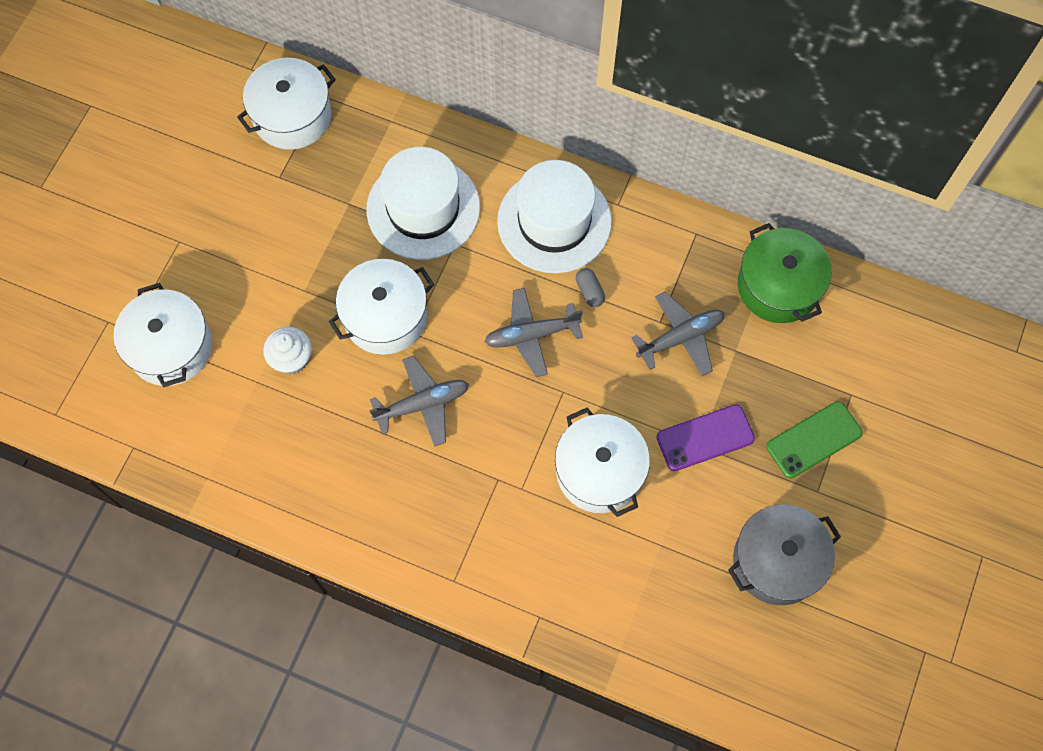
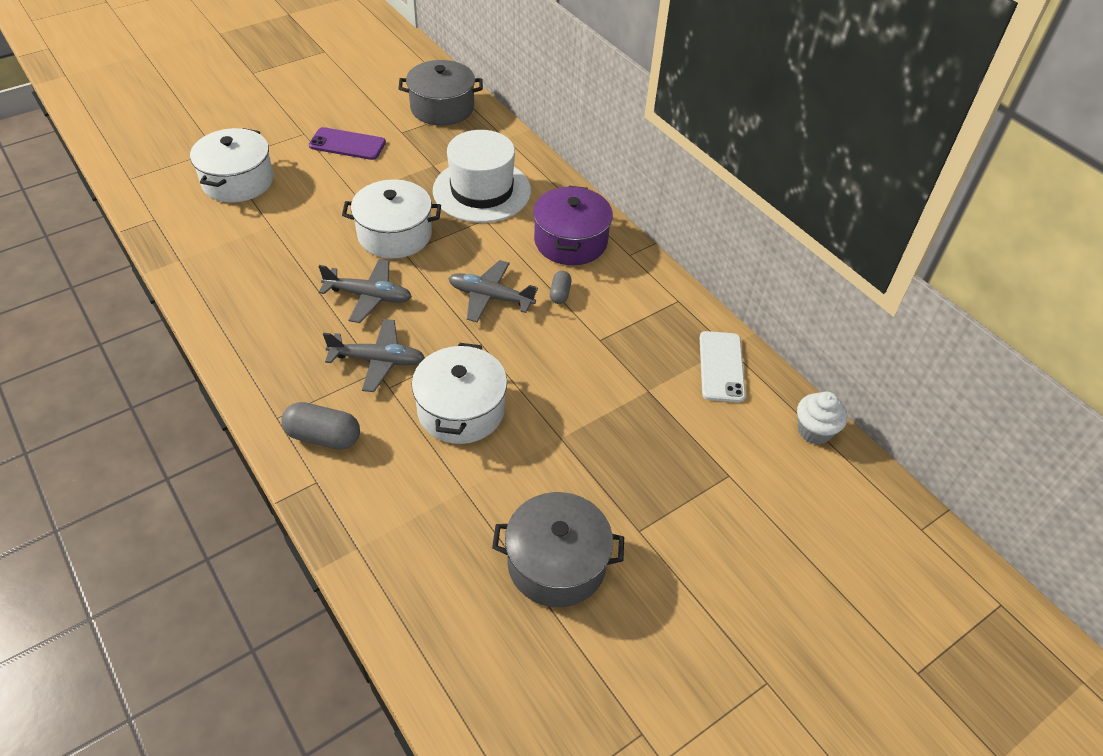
camera: 30 degrees right, 20 degrees down
white pot [237,58,336,150] -> grey pot [399,60,483,126]
white cupcake [263,327,312,374] -> white cupcake moved to [797,392,847,444]
white hat [497,160,612,273] -> purple pot [533,186,613,265]
grey plane [631,291,725,376] -> grey plane moved to [323,319,425,392]
purple phone [656,405,755,471] -> purple phone moved to [309,127,386,160]
green pot [738,223,832,323] -> white phone [700,331,746,402]
green phone [766,401,863,478] -> none
none -> grey capsule [281,402,360,450]

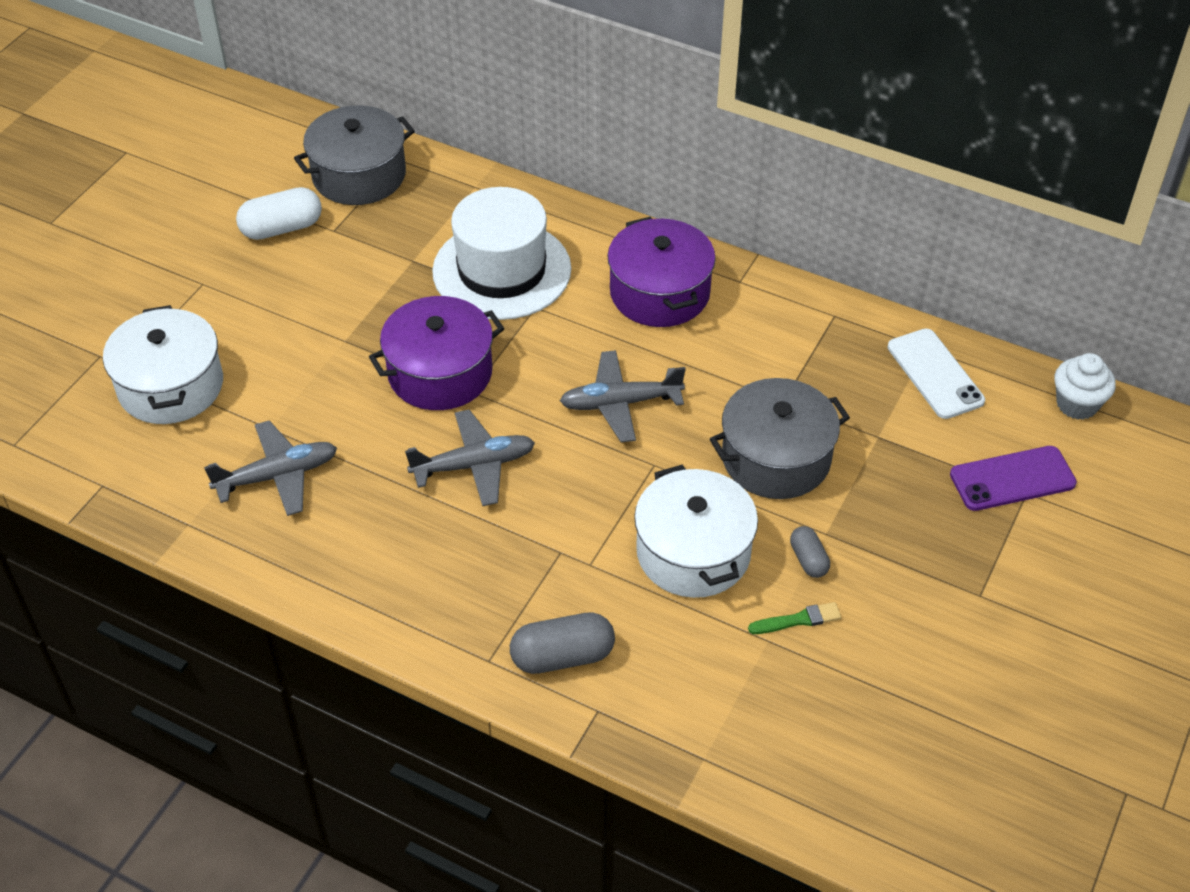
camera: 25 degrees left, 0 degrees up
purple phone [309,127,386,160] -> purple phone moved to [950,446,1077,511]
grey plane [323,319,425,392] -> grey plane moved to [204,420,337,516]
white pot [342,179,441,258] -> purple pot [369,296,504,410]
grey pot [492,492,624,607] -> grey pot moved to [710,378,850,499]
grey capsule [550,271,572,304] -> grey capsule moved to [790,526,830,578]
none -> white capsule [236,187,322,240]
none -> green brush [748,602,841,634]

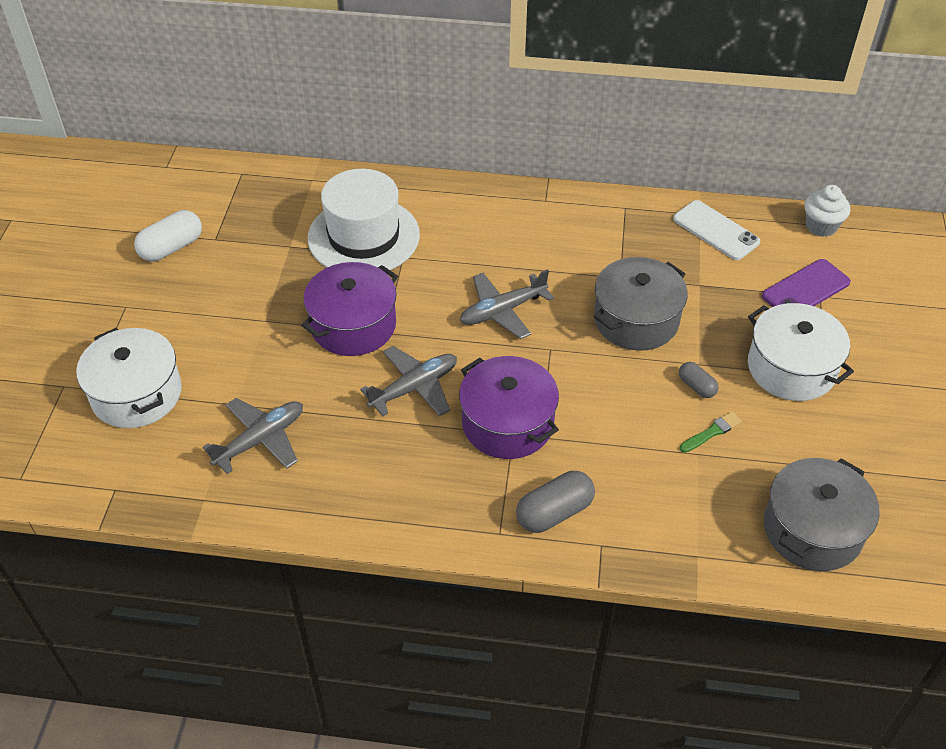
camera: 20 degrees left, 0 degrees up
grey pot [294,105,415,205] -> grey pot moved to [764,458,880,571]
purple pot [608,217,716,327] -> purple pot moved to [459,356,559,459]
white pot [634,465,758,598] -> white pot moved to [748,303,854,401]

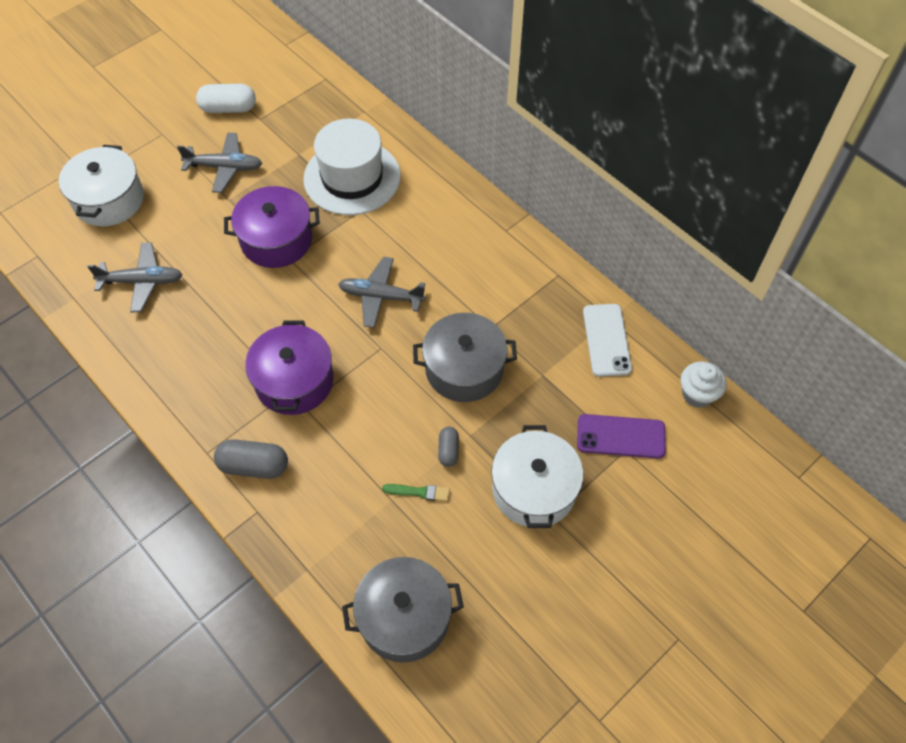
camera: 40 degrees right, 10 degrees up
grey plane [360,346,457,416] -> grey plane moved to [177,133,262,193]

